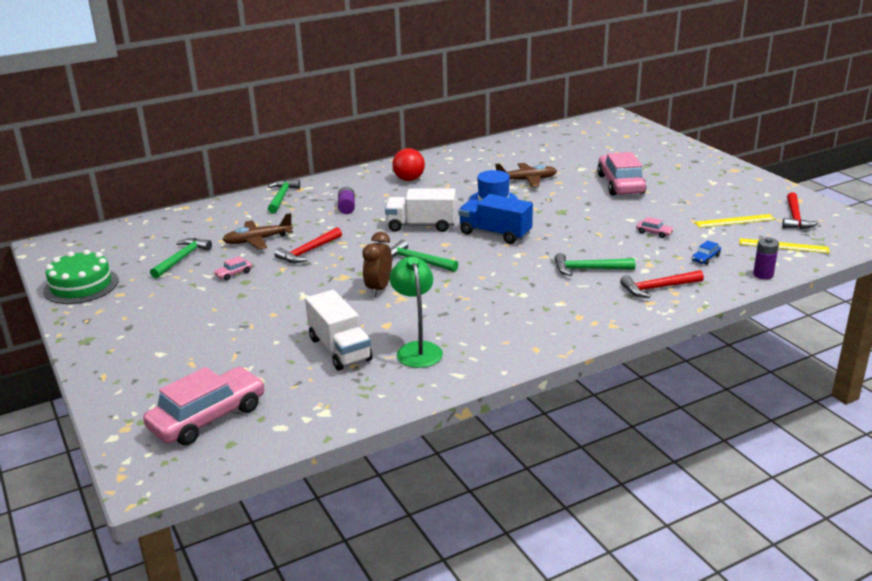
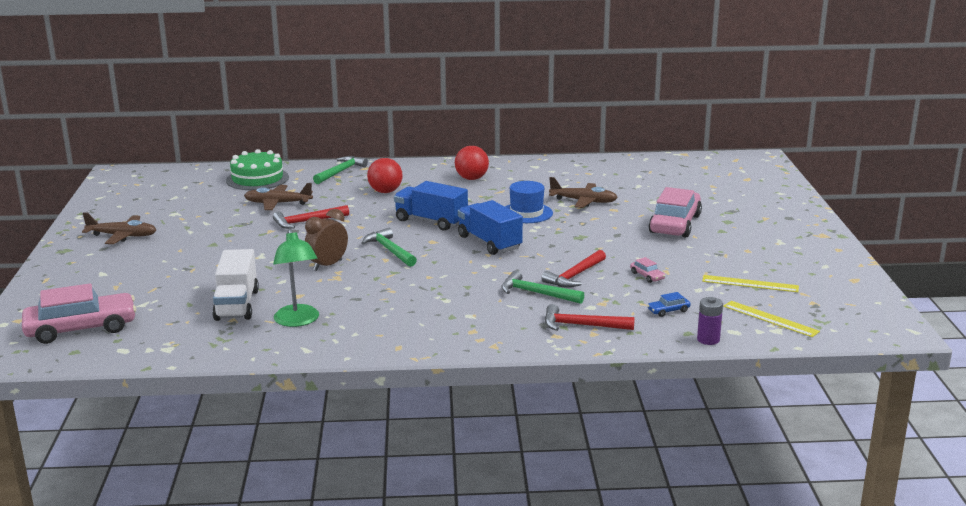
camera: 25 degrees right, 5 degrees down
green cake [43,250,119,304] -> green cake moved to [226,149,289,190]
green hammer [150,238,212,279] -> none
pink car [213,256,252,280] -> none
purple battery [338,187,355,214] -> red ball [367,158,403,193]
white truck [385,188,456,232] -> blue truck [394,181,468,231]
green lamp [389,257,443,368] -> green lamp turned 150 degrees clockwise [273,228,319,327]
red hammer [782,192,819,229] -> red hammer moved to [542,250,606,288]
none -> brown plane [82,212,156,244]

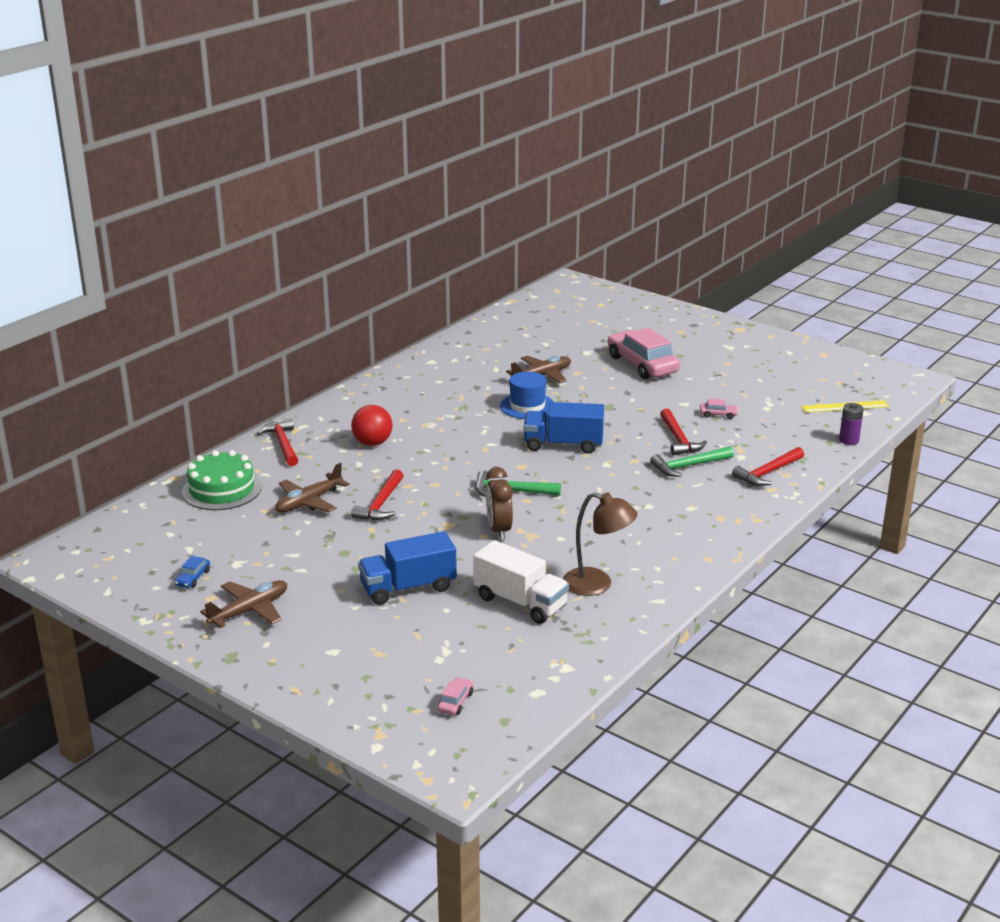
camera: 50 degrees left, 5 degrees up
pink car [22,283,137,344] -> pink car [438,677,473,715], size x0.40
green lamp [273,228,319,327] -> brown lamp [563,492,638,596]
green hammer [313,156,368,184] -> red hammer [257,419,298,466]
blue truck [394,181,468,231] -> blue truck moved to [358,531,457,605]
red ball [455,146,489,180] -> none
blue car [647,292,691,317] -> blue car moved to [174,556,210,588]
yellow ruler [702,275,799,292] -> none

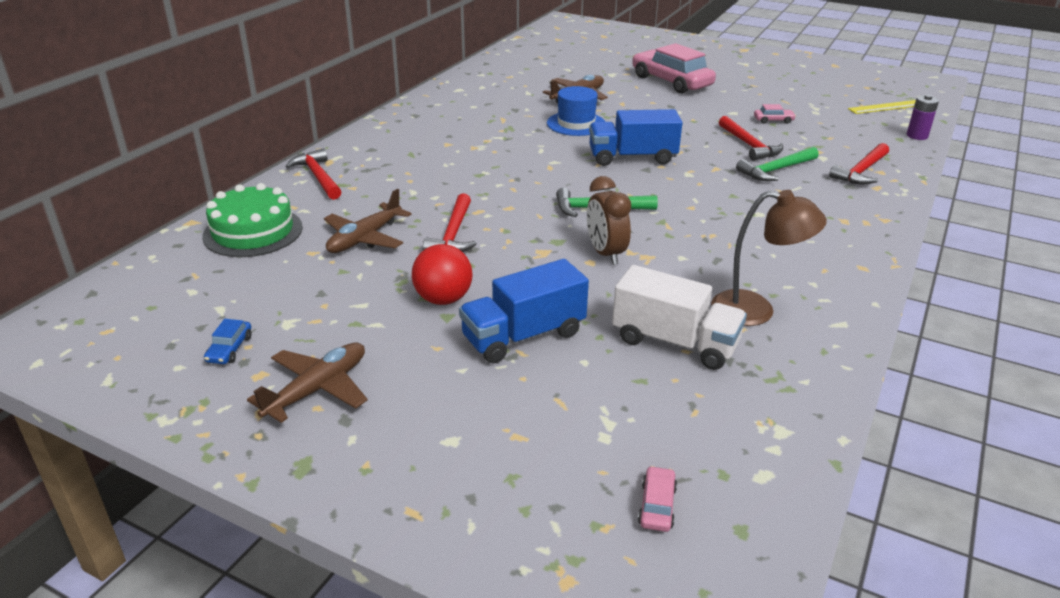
camera: 10 degrees left, 5 degrees up
red ball [351,405,393,446] -> red ball moved to [412,244,473,305]

